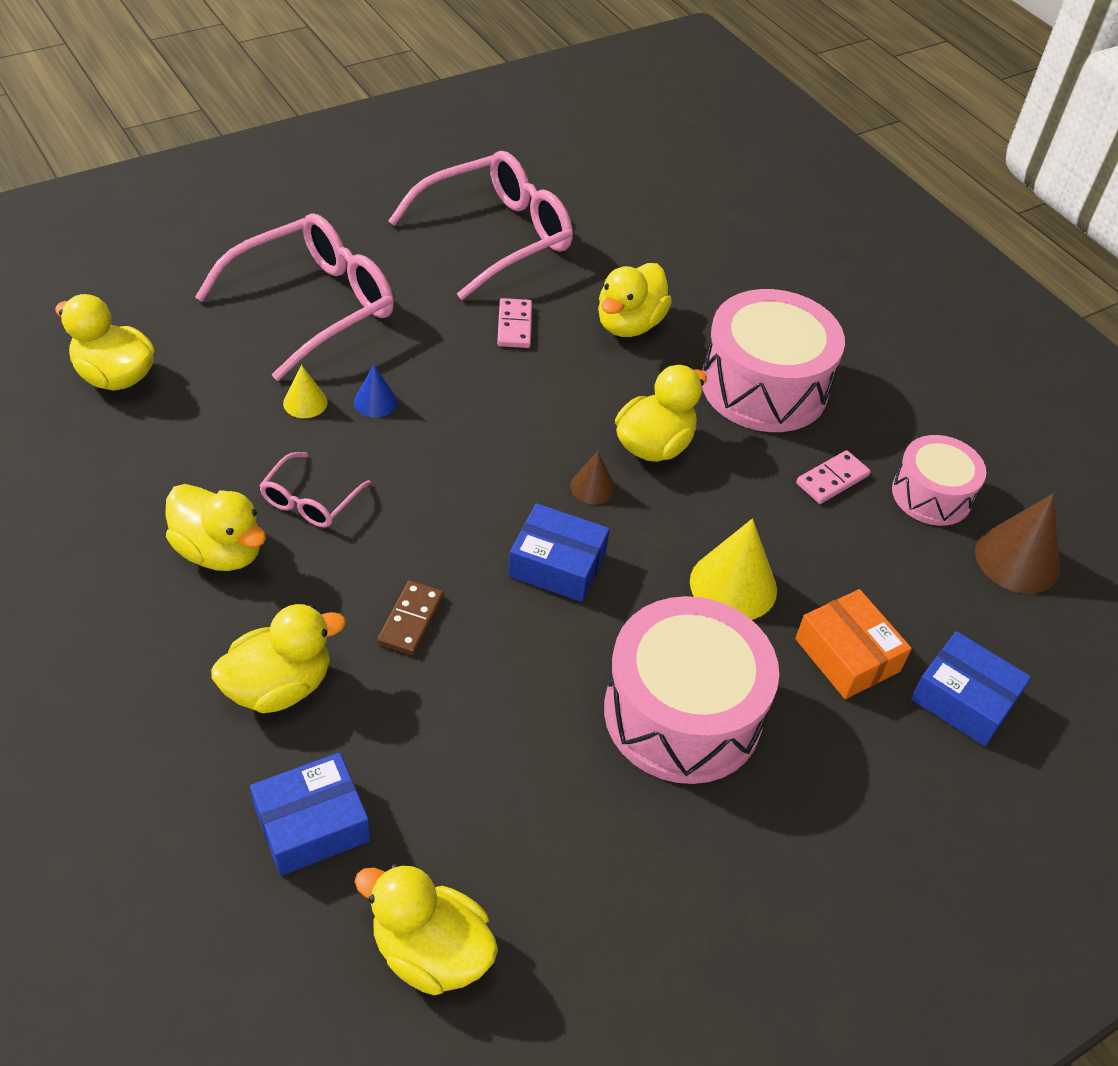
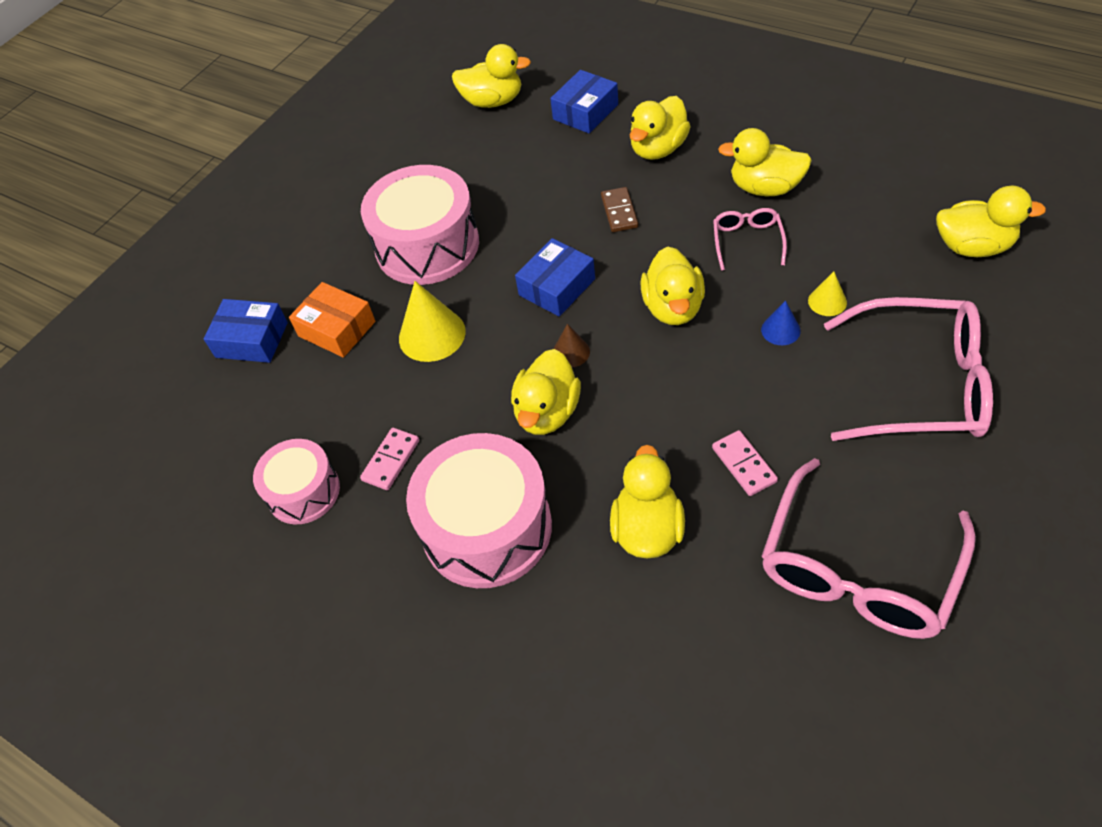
camera: 165 degrees right, 5 degrees up
pink glasses [195,213,394,381] -> pink glasses turned 105 degrees counterclockwise [824,297,993,441]
blue box [508,503,610,602] -> blue box turned 45 degrees counterclockwise [515,238,595,317]
brown cone [975,494,1060,594] -> none
none -> yellow duck [640,246,705,325]

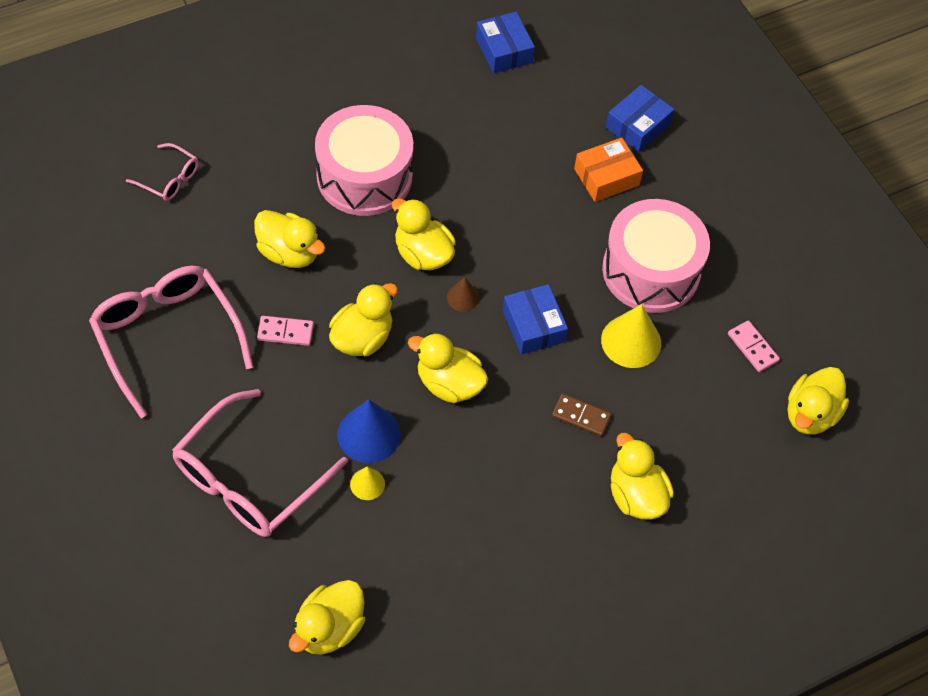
camera: 110 degrees right, 5 degrees up
pink drum [253,439,340,525] -> none
pink domino [360,428,419,490] -> pink domino moved to [728,320,780,372]
yellow cone [399,281,466,362] -> yellow cone moved to [601,304,661,368]
blue box [550,70,618,133] -> blue box moved to [476,12,535,73]
pink glasses [713,208,787,271] -> pink glasses moved to [126,143,199,201]
yellow duck [718,128,812,196] -> yellow duck moved to [329,283,398,356]
blue cone [761,300,801,345] -> blue cone [337,399,401,463], size x1.84

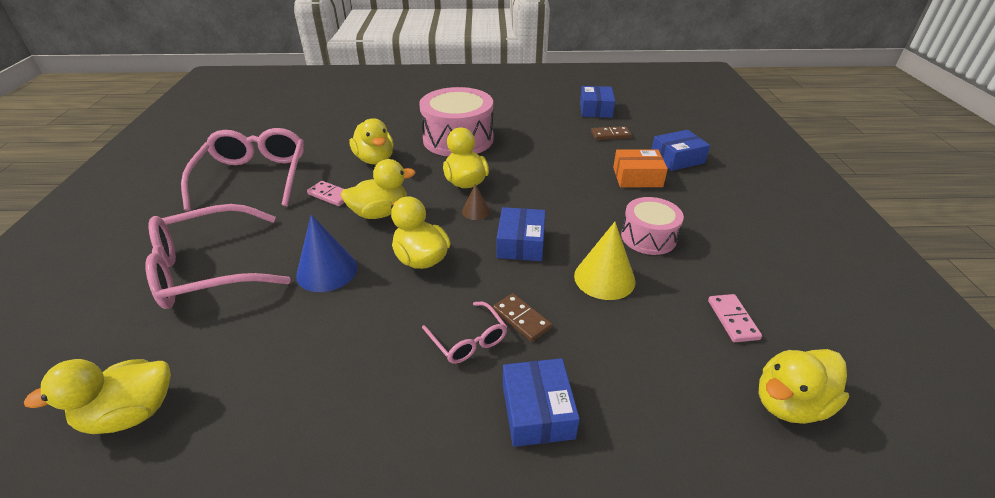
camera: 30 degrees right, 20 degrees down
pink glasses [126,143,199,201] -> pink glasses moved to [422,302,507,364]
yellow cone [350,466,385,500] -> none
pink drum [602,199,710,313] -> pink drum [621,197,684,255], size x0.59
yellow duck [611,433,674,520] -> blue box [503,358,580,447]
none -> brown domino [591,126,631,140]

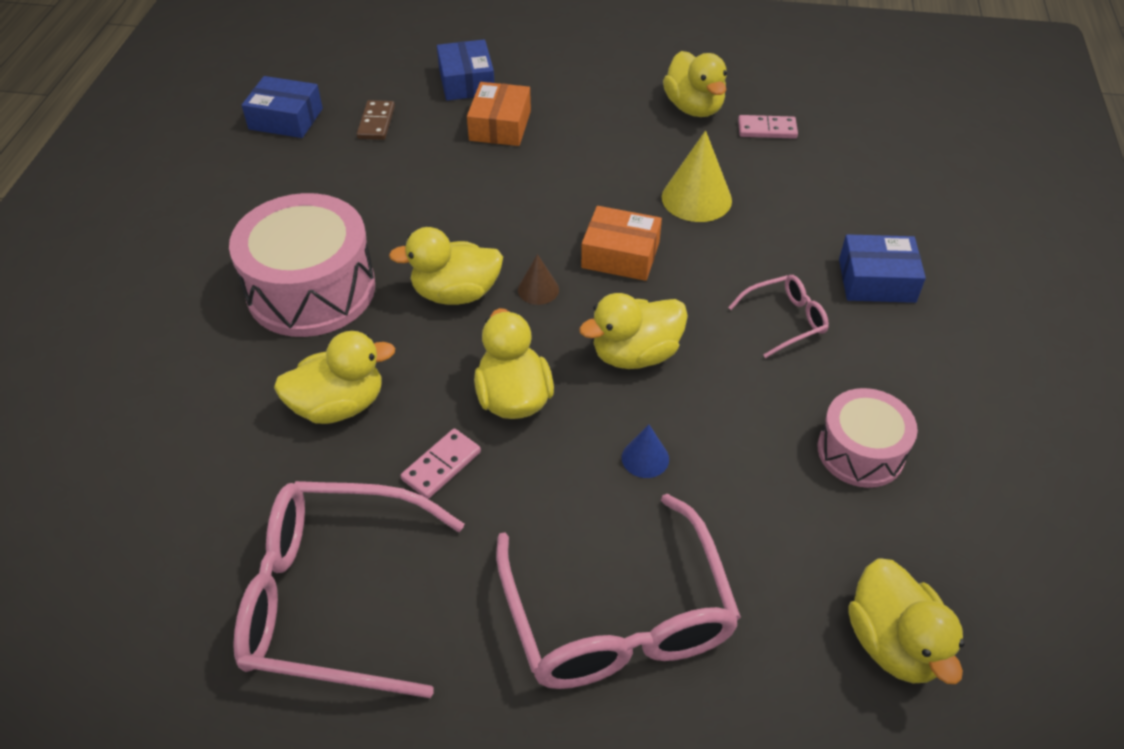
camera: 80 degrees left, 10 degrees up
blue cone [296,215,358,292] -> blue cone [622,425,669,478], size x0.54
brown domino [493,293,552,342] -> none
blue box [497,207,546,261] -> orange box [581,206,662,281]
pink drum [621,197,684,255] -> pink drum moved to [818,388,918,488]
yellow duck [758,349,849,424] -> yellow duck moved to [663,51,727,117]

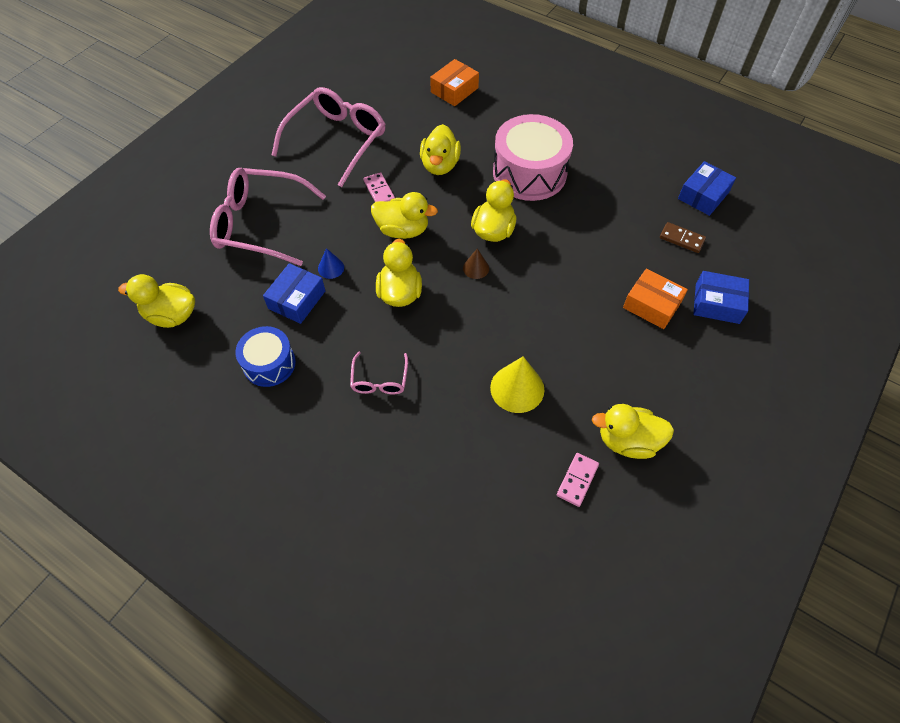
camera: 115 degrees right, 10 degrees up
orange box [581,206,662,281] -> orange box moved to [430,59,479,106]
pink drum [818,388,918,488] -> blue drum [235,326,296,387]
blue box [839,234,926,303] -> blue box moved to [263,263,325,324]

